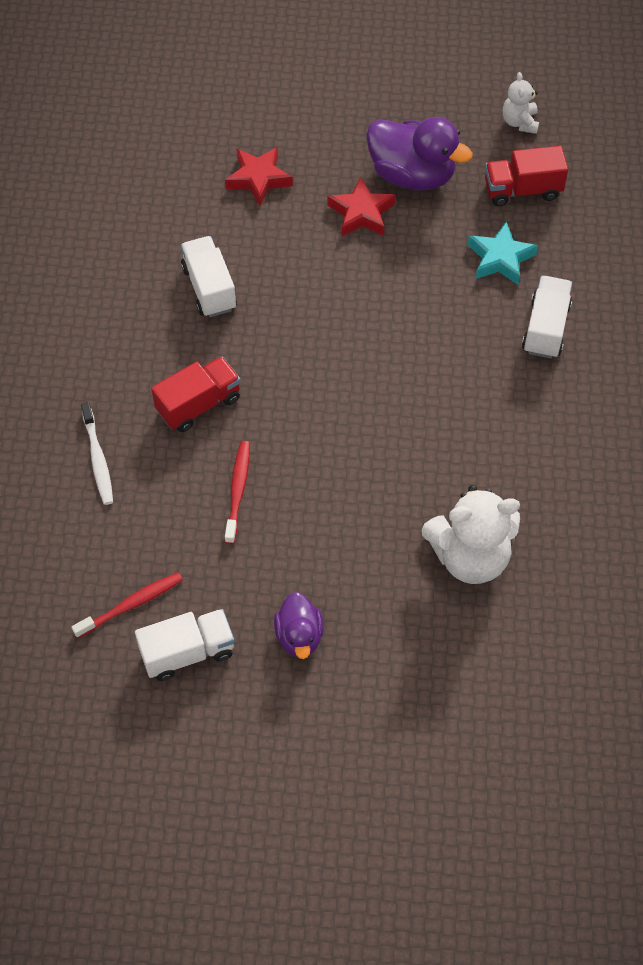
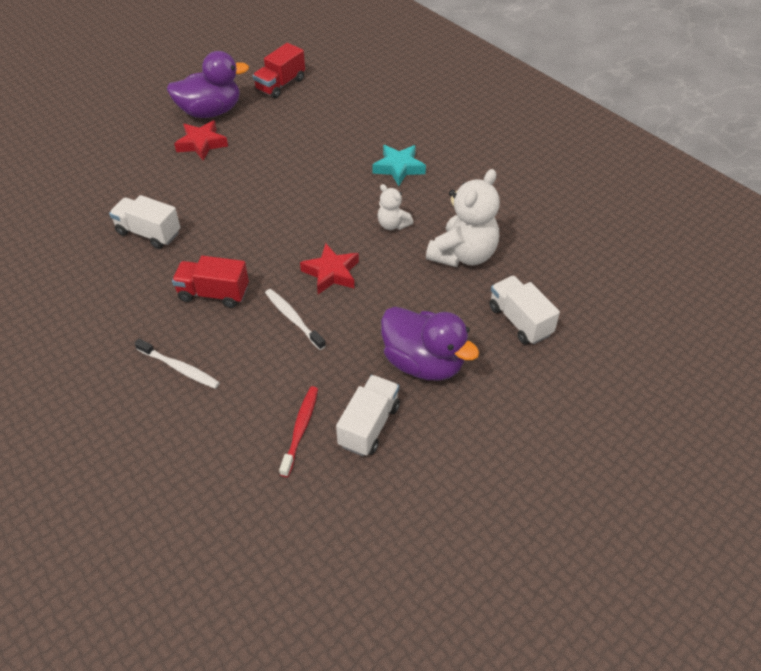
camera: 45 degrees left, 10 degrees down
red truck [151,356,241,432] -> red truck turned 90 degrees counterclockwise [172,255,249,308]
red star [225,147,293,206] -> red star moved to [300,243,359,294]
red toothbrush [225,441,250,544] -> white toothbrush [265,289,326,350]
purple duck [274,592,324,659] -> purple duck [381,306,479,381], size x1.73
turquoise star [468,221,538,285] -> turquoise star moved to [372,145,426,186]
white teddy bear [503,72,539,134] -> white teddy bear moved to [378,184,413,230]
white truck [522,276,572,358] -> white truck moved to [489,276,560,344]

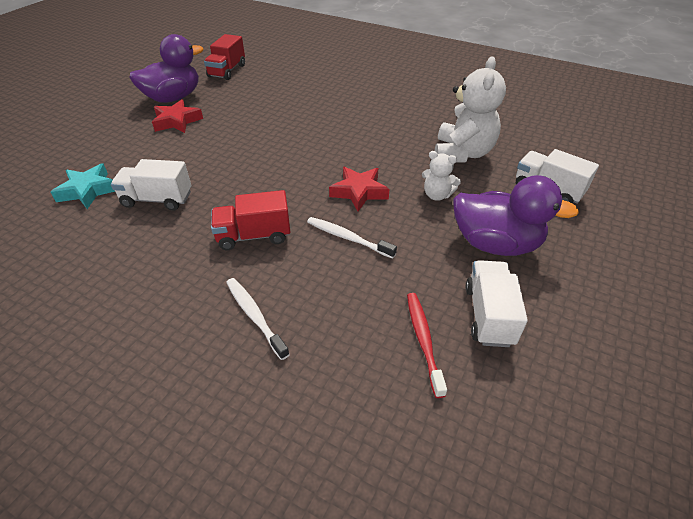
camera: 20 degrees left, 5 degrees down
white toothbrush [135,339,220,389] -> white toothbrush turned 135 degrees counterclockwise [226,278,290,360]
turquoise star [372,145,426,186] -> turquoise star moved to [51,163,115,209]
white teddy bear [378,184,413,230] -> white teddy bear moved to [422,151,461,201]

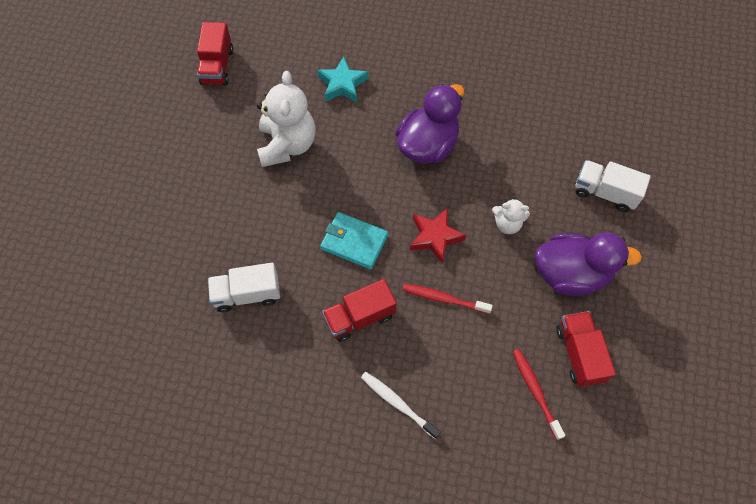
camera: 15 degrees left, 20 degrees up
turquoise star [51,163,115,209] -> turquoise star moved to [317,56,369,102]
purple duck [129,34,204,103] -> purple duck moved to [395,84,464,164]
red star [152,99,203,133] -> none
white toothbrush [307,217,397,259] -> red toothbrush [402,284,493,314]
white teddy bear [435,56,506,163] -> white teddy bear moved to [257,71,316,167]
white truck [466,260,528,347] -> red truck [556,311,616,387]
none -> turquoise wallet [320,212,388,270]

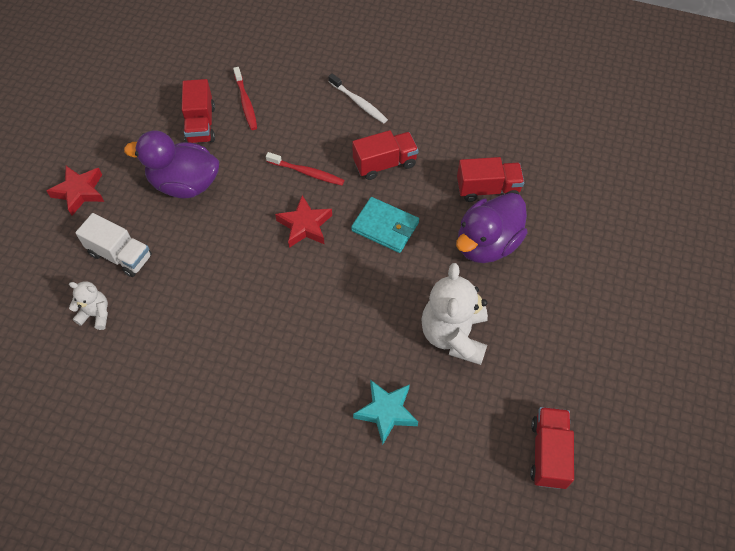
camera: 175 degrees left, 5 degrees down
white truck [208,263,280,312] -> red truck [457,157,524,202]
purple duck [395,84,464,164] -> purple duck moved to [456,193,528,263]
white teddy bear [492,197,530,234] -> white teddy bear moved to [69,281,108,330]
none -> red star [47,166,104,216]

